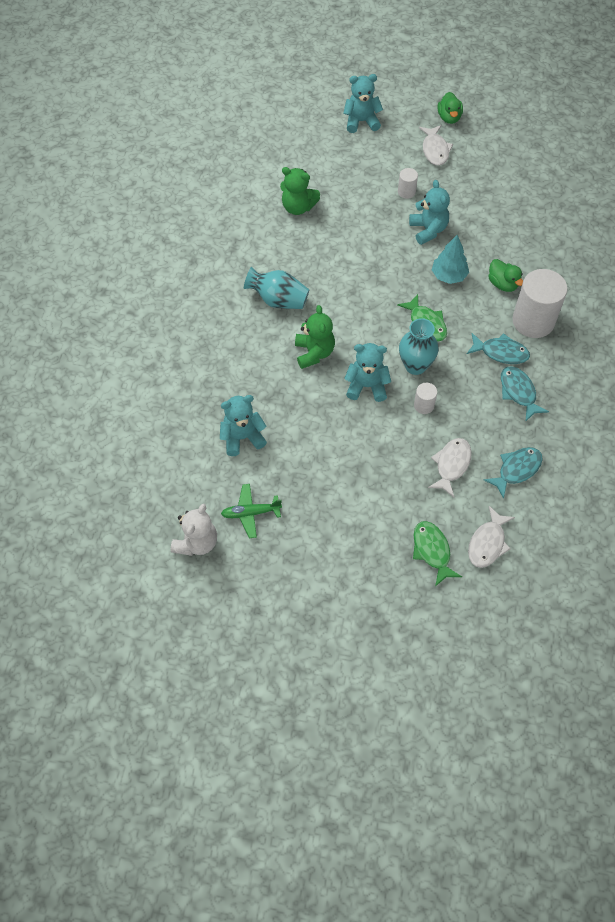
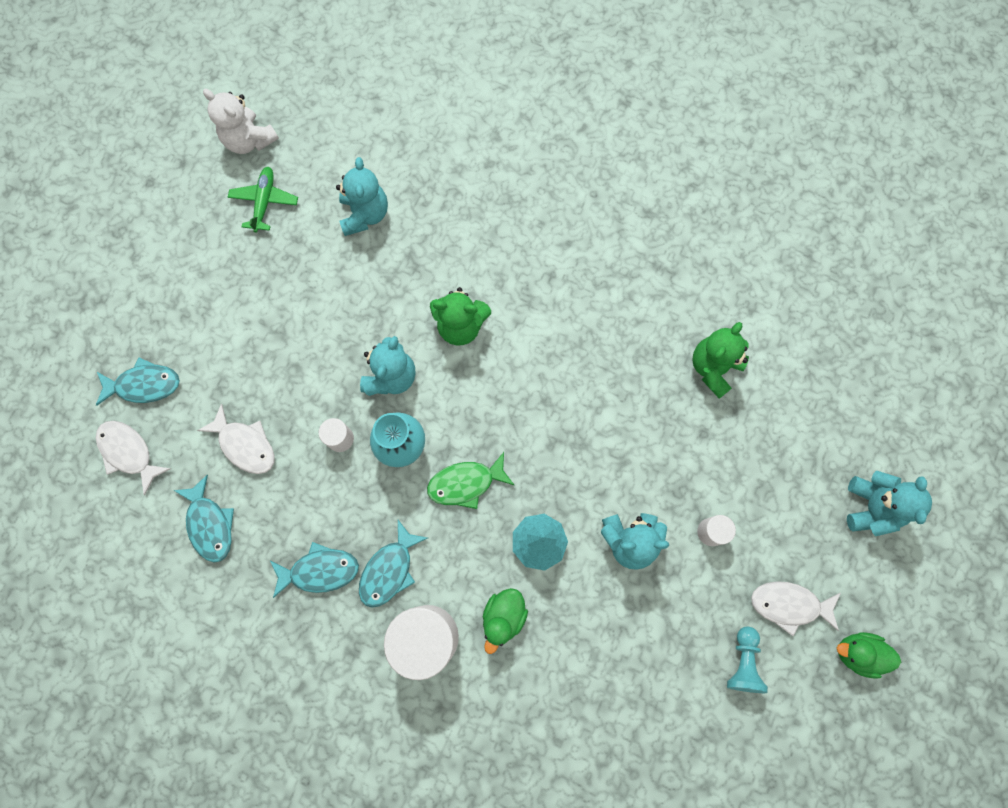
camera: 105 degrees right, 15 degrees up
turquoise vase [244,267,309,309] -> none
green fish [413,521,462,586] -> turquoise fish [96,357,180,406]
green duck [488,259,523,292] -> green duck turned 45 degrees counterclockwise [483,588,528,654]
none -> turquoise pawn [727,627,768,693]

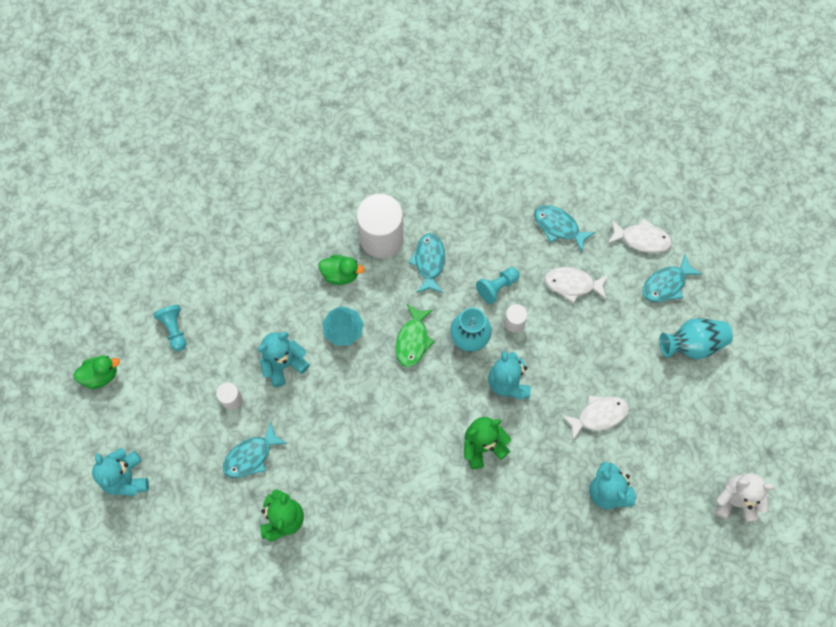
camera: 150 degrees right, 5 degrees down
green plane [228,167,298,233] -> none
turquoise fish [270,542,359,598] -> turquoise fish moved to [223,423,288,478]
green fish [427,452,514,509] -> green fish turned 150 degrees clockwise [395,304,435,367]
green duck [483,588,528,654] -> green duck turned 105 degrees clockwise [318,255,365,285]
white fish [751,581,841,636] -> white fish moved to [561,395,629,440]
none -> turquoise pawn [476,267,520,304]
none -> turquoise vase [659,318,733,359]

